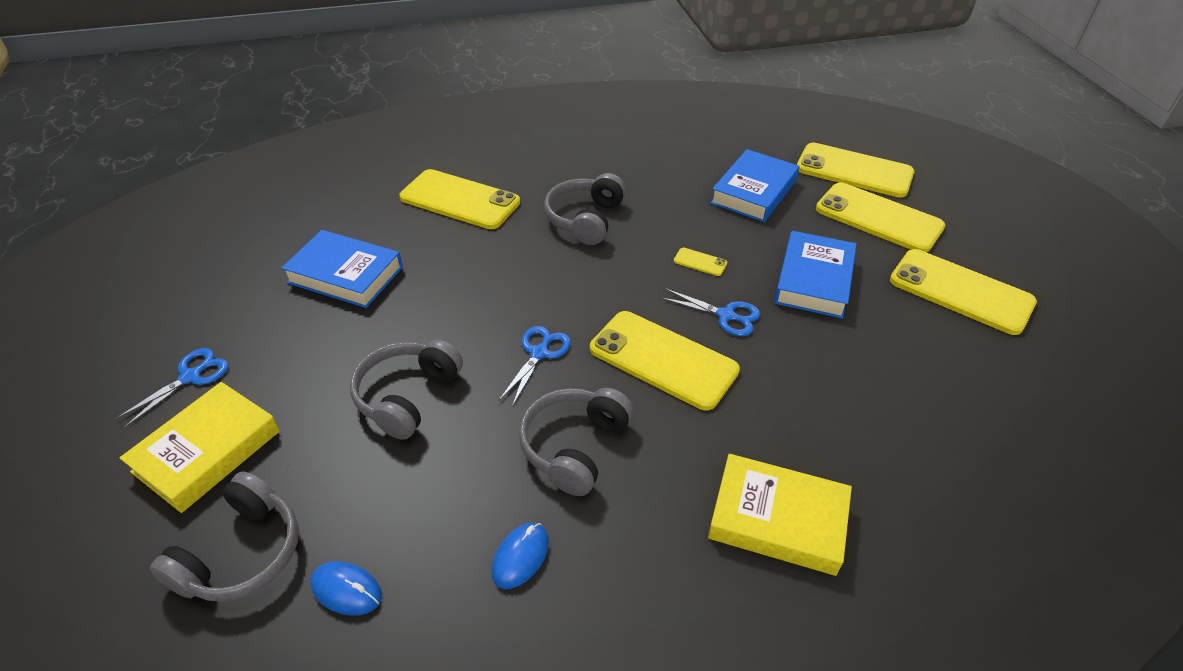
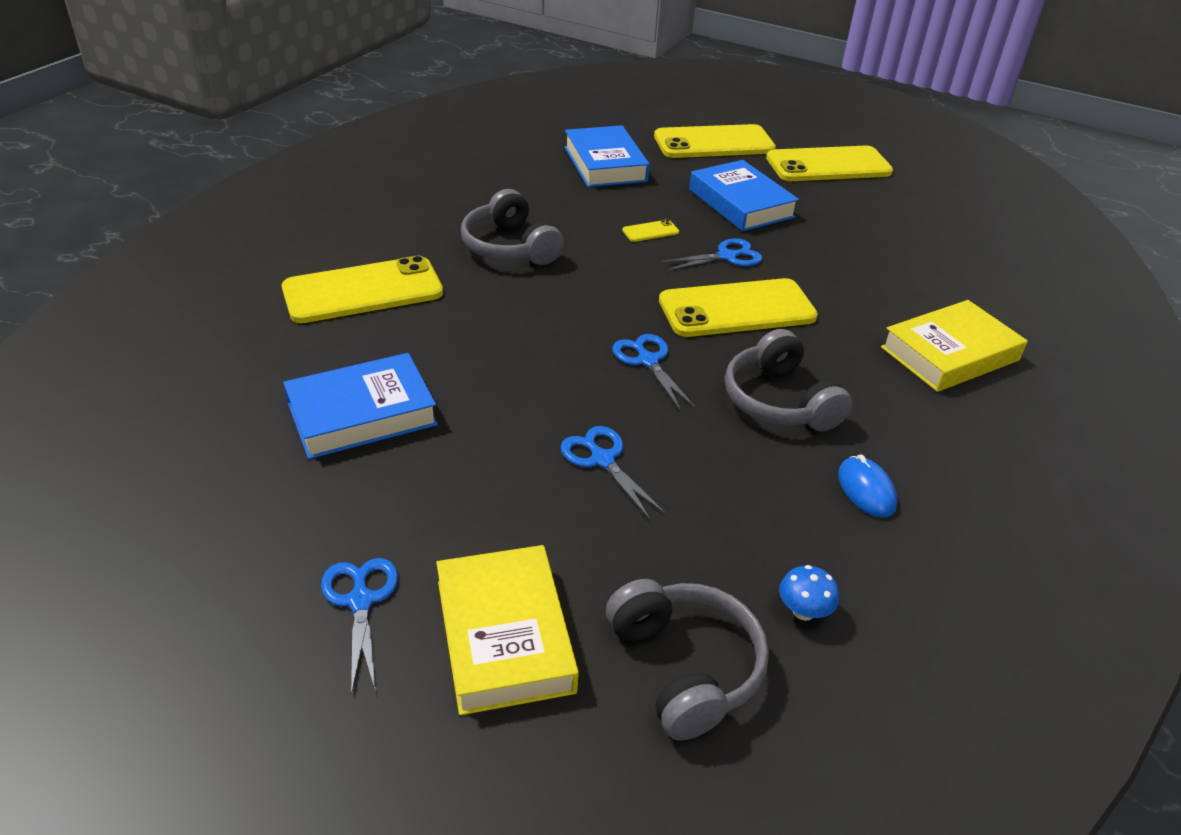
camera: 50 degrees left, 5 degrees down
blue mouse [310,561,382,615] -> blue mushroom [779,565,839,621]
grey headphones [350,340,463,440] -> blue scissors [561,426,665,520]
yellow phone [797,143,914,198] -> none

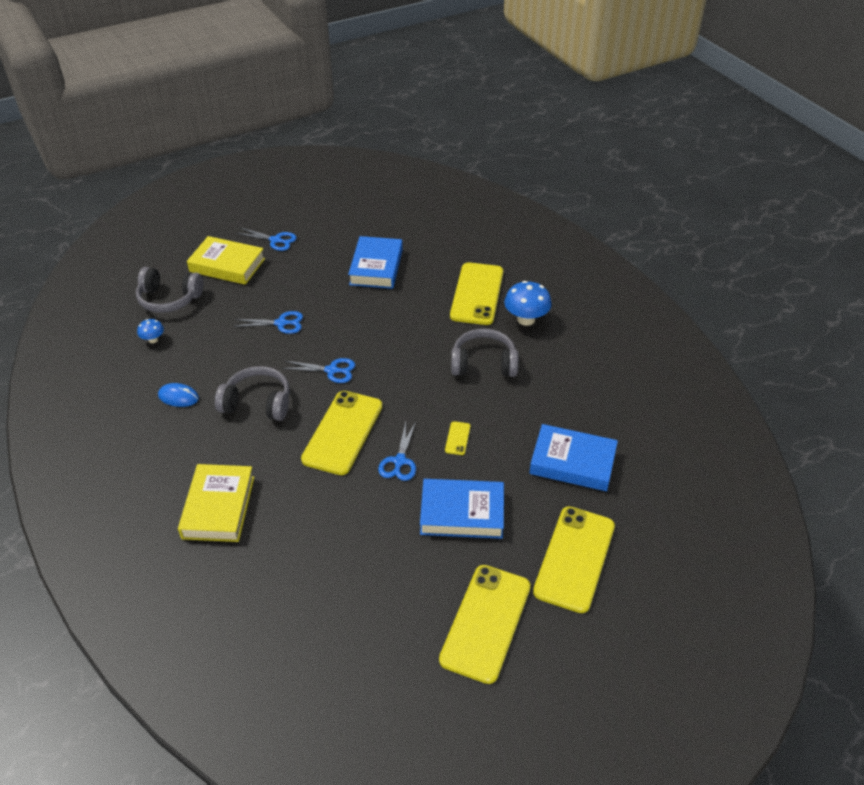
camera: 125 degrees right, 5 degrees up
none -> blue mushroom [504,281,552,326]

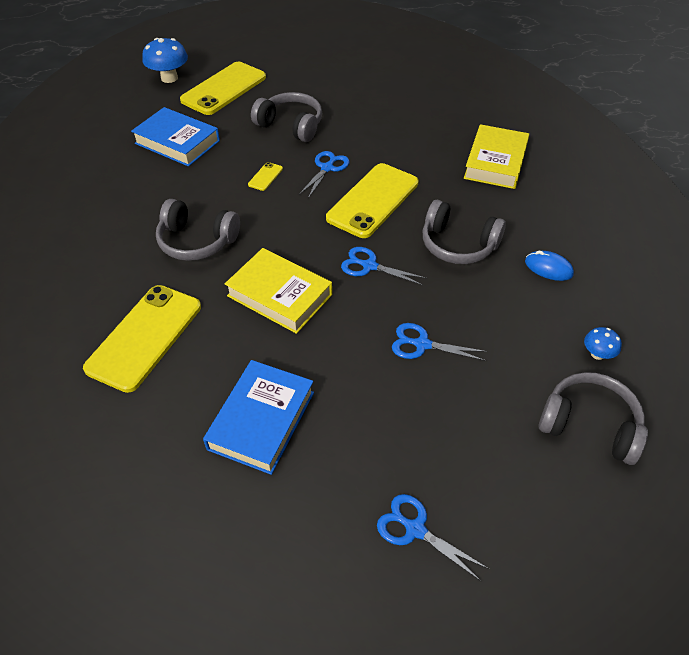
camera: 165 degrees left, 5 degrees up
yellow book [187,236,265,285] -> yellow book moved to [225,248,332,334]
blue book [420,479,504,539] -> grey headphones [251,92,322,142]
yellow phone [439,565,531,684] -> none
blue mushroom [504,281,552,326] -> blue mushroom moved to [143,38,188,83]

